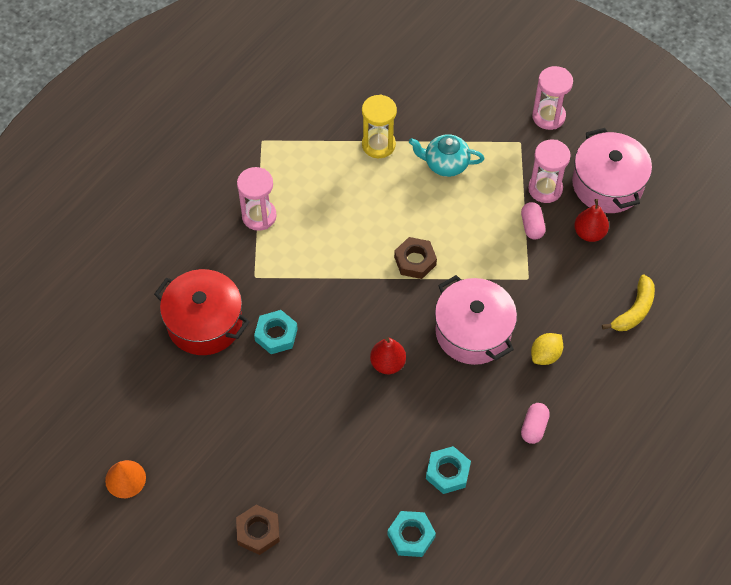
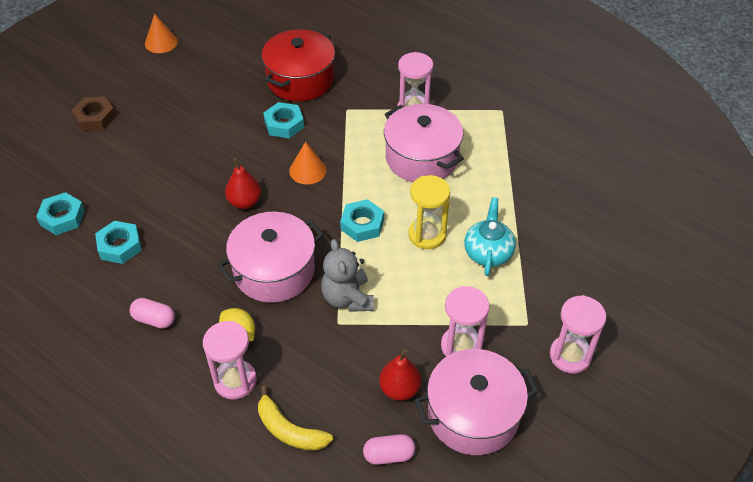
camera: 90 degrees right, 10 degrees down
yellow hourglass [362,94,397,158] -> yellow hourglass moved to [409,175,450,249]
brown nut [394,237,437,279] -> turquoise nut [340,199,384,242]
pink capsule [521,202,545,240] -> pink capsule moved to [363,434,415,465]
none -> pink hourglass [203,321,257,400]
none -> orange cone [289,142,327,184]
none -> grey teddy bear [321,239,374,312]
none -> pink pot [384,104,464,182]

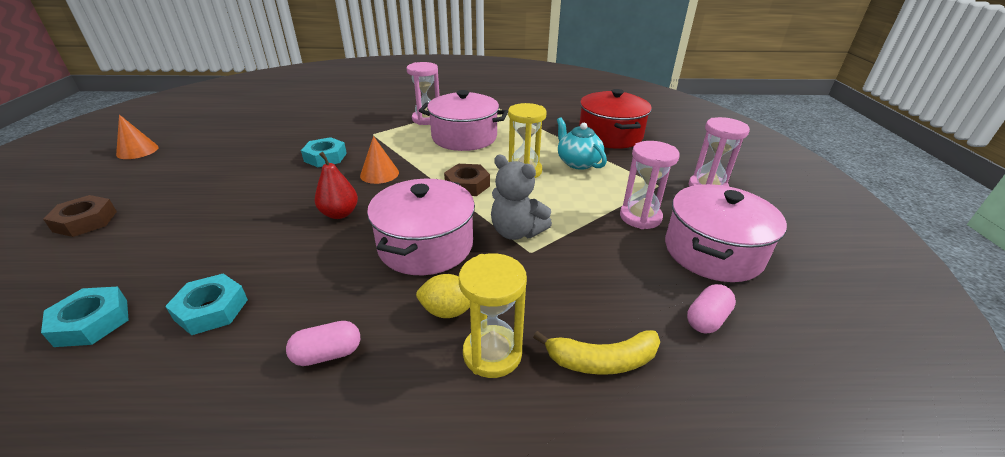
camera: 40 degrees left, 15 degrees down
pink hourglass [203,321,257,400] -> yellow hourglass [459,253,527,378]
red pot [261,29,335,101] -> red pot moved to [579,89,652,149]
turquoise nut [340,199,384,242] -> brown nut [444,164,490,196]
red pear [379,349,421,401] -> none

